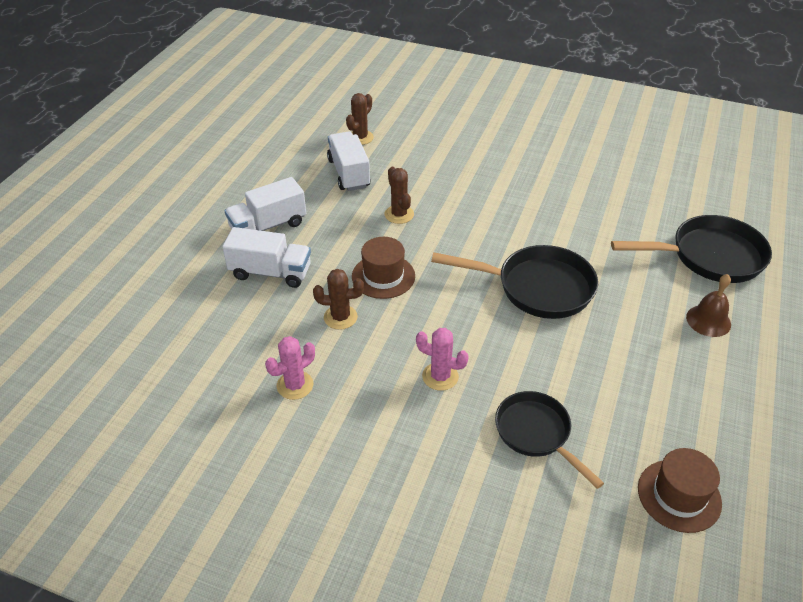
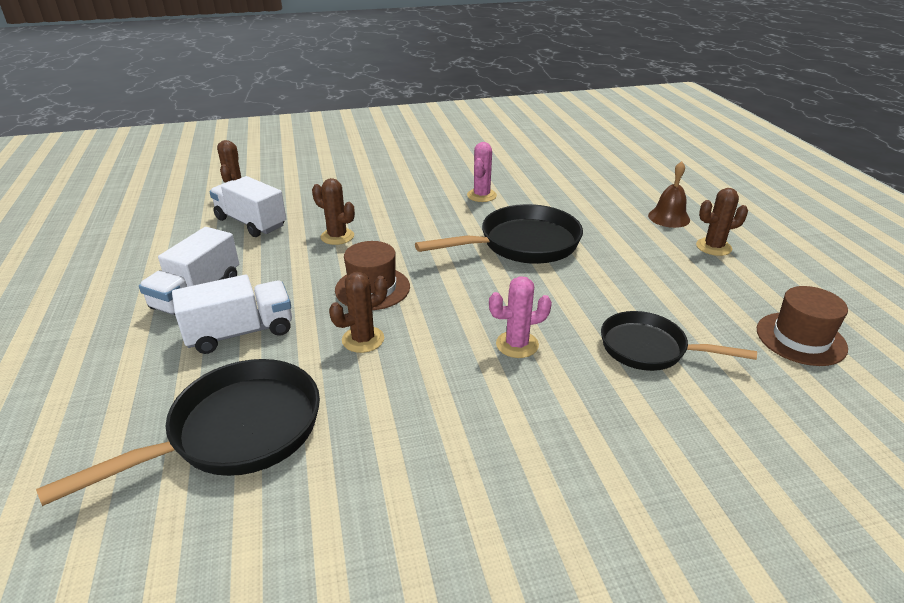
camera: 35 degrees left, 10 degrees down
pink cactus [265,336,315,400] -> pink cactus moved to [467,142,497,202]
black pan [611,215,772,283] -> black pan moved to [36,359,320,506]
none -> brown cactus [696,188,748,256]

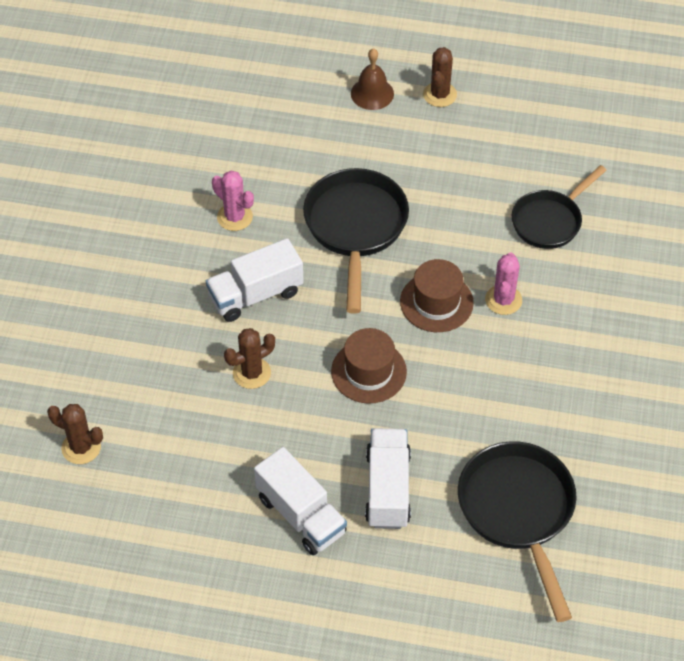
camera: 65 degrees left, 20 degrees up
white truck [209,176,286,237] -> white truck moved to [206,238,304,322]
brown cactus [329,272,388,353] -> none
brown hat [757,286,848,366] -> brown hat moved to [400,259,474,332]

